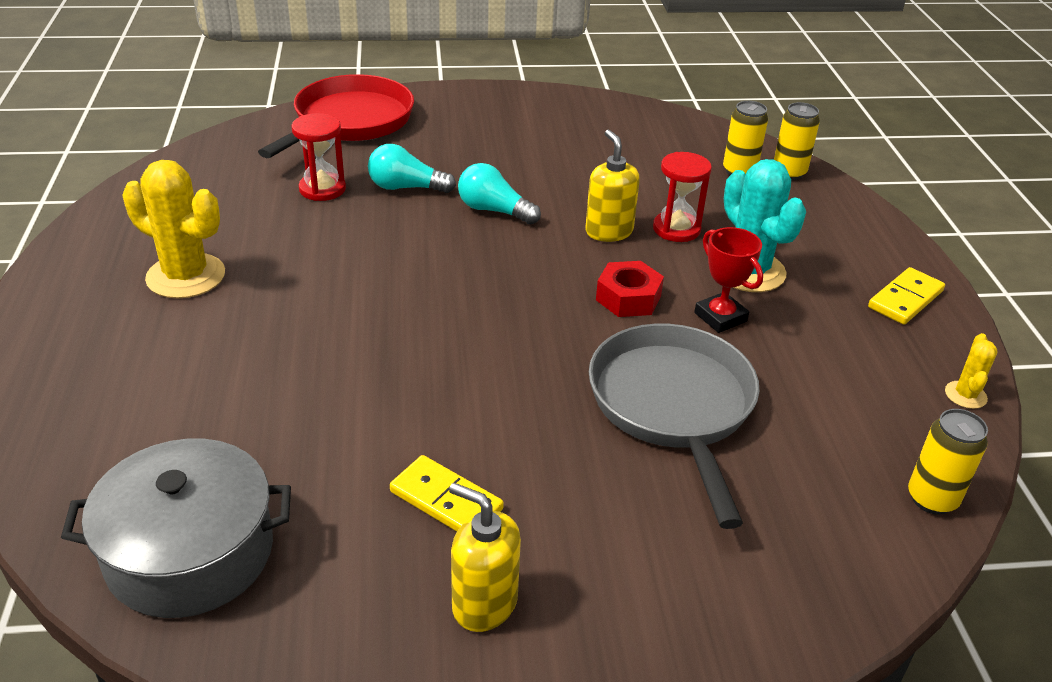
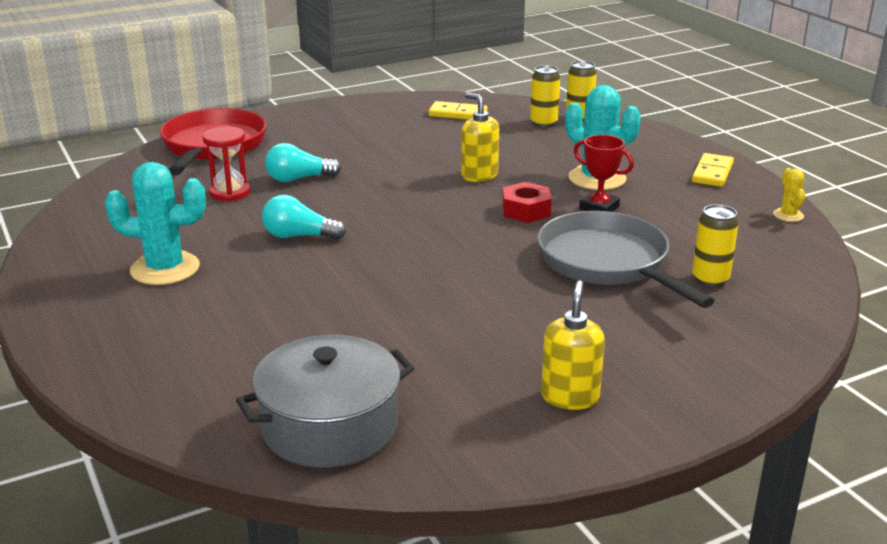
camera: 20 degrees left, 10 degrees down
yellow cactus [122,160,225,298] -> turquoise cactus [105,162,206,285]
yellow domino [390,455,504,531] -> yellow domino moved to [429,101,488,120]
yellow soap dispenser [449,483,521,632] -> yellow soap dispenser turned 90 degrees clockwise [541,280,605,410]
turquoise light bulb [458,163,541,224] -> turquoise light bulb moved to [262,195,346,240]
red hourglass [653,152,712,242] -> none
yellow can [908,409,988,515] -> yellow can moved to [692,204,739,287]

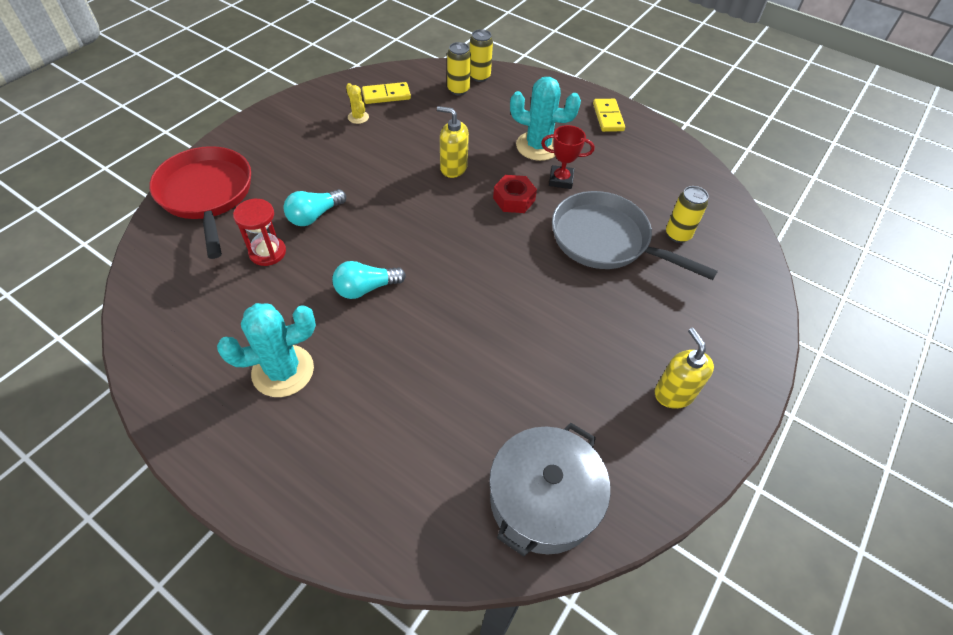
camera: 30 degrees left, 25 degrees up
yellow cactus [773,168,805,222] -> yellow cactus moved to [346,83,369,124]

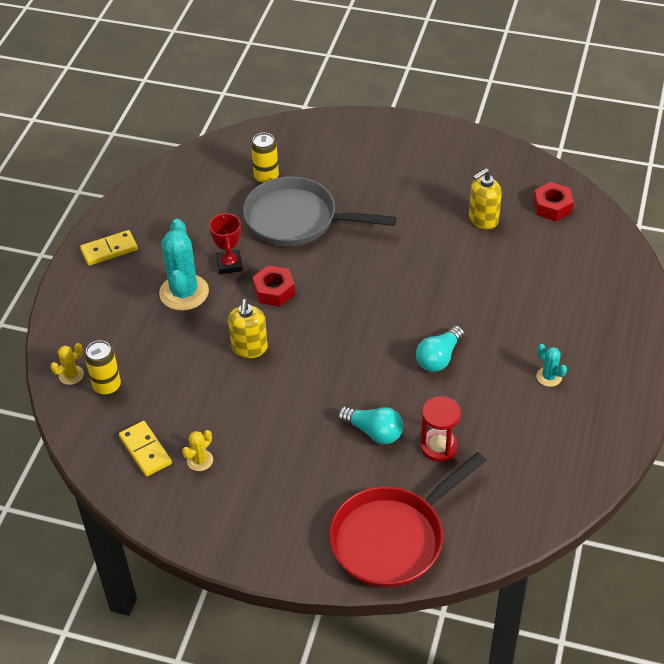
camera: 105 degrees left, 5 degrees down
turquoise cactus [217,303,316,397] -> turquoise cactus [537,344,567,387], size x0.48
turquoise light bulb [332,261,406,299] -> turquoise light bulb turned 75 degrees clockwise [416,325,464,372]
yellow can [470,29,493,82] -> yellow cactus [50,343,84,385]
grey pot [489,423,610,557] -> red nut [533,182,574,221]
grey pan [552,191,718,280] -> grey pan turned 90 degrees clockwise [243,176,396,246]
yellow soap dispenser [655,328,714,409] -> yellow soap dispenser moved to [469,168,502,229]

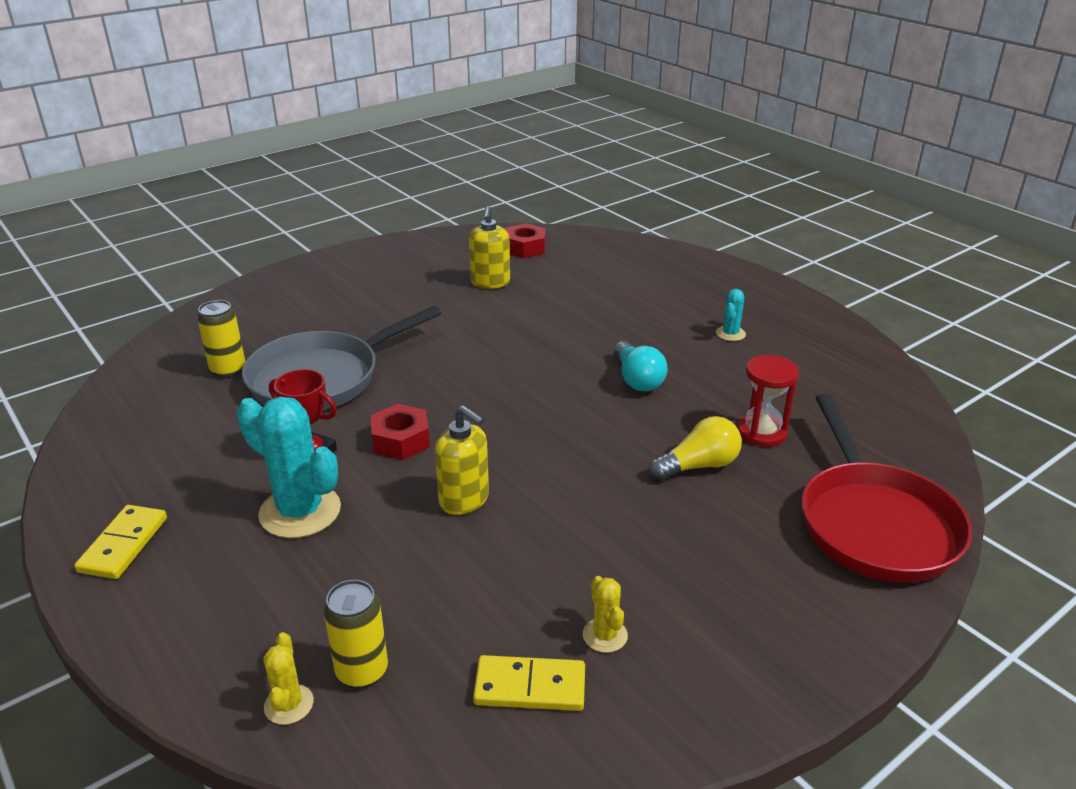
camera: 55 degrees left, 15 degrees down
turquoise light bulb [337,406,403,444] -> yellow light bulb [649,416,742,480]
turquoise cactus [537,344,567,387] -> turquoise cactus turned 60 degrees counterclockwise [716,289,746,341]

